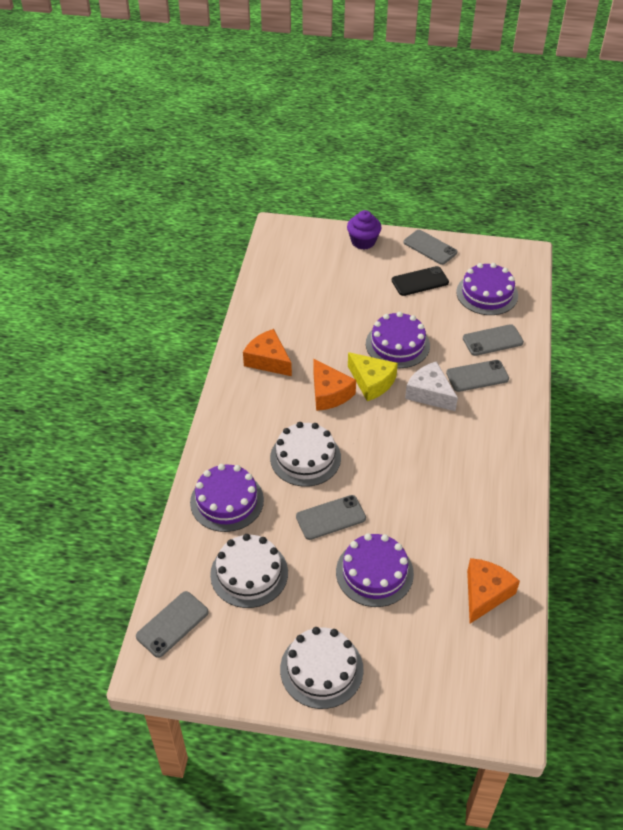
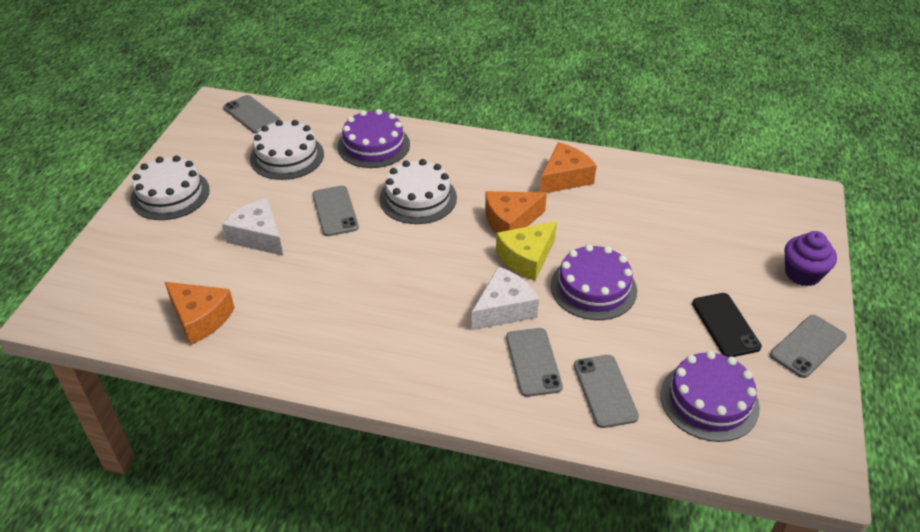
camera: 95 degrees right, 5 degrees down
purple cake [336,533,414,607] -> white cheese [222,198,283,256]

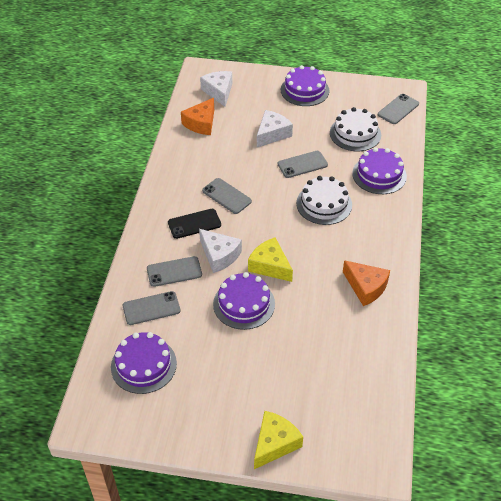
camera: 85 degrees right, 5 degrees up
white cake [130,156,210,220] -> purple cake [281,65,329,106]
orange cheese [485,191,547,234] -> none
black phone [692,293,762,357] -> black phone moved to [168,209,221,239]
grey phone [770,315,847,378] -> grey phone moved to [202,178,252,214]
purple cupcake [784,231,837,286] -> yellow cheese [254,411,303,469]
none -> white cheese [200,71,232,107]

